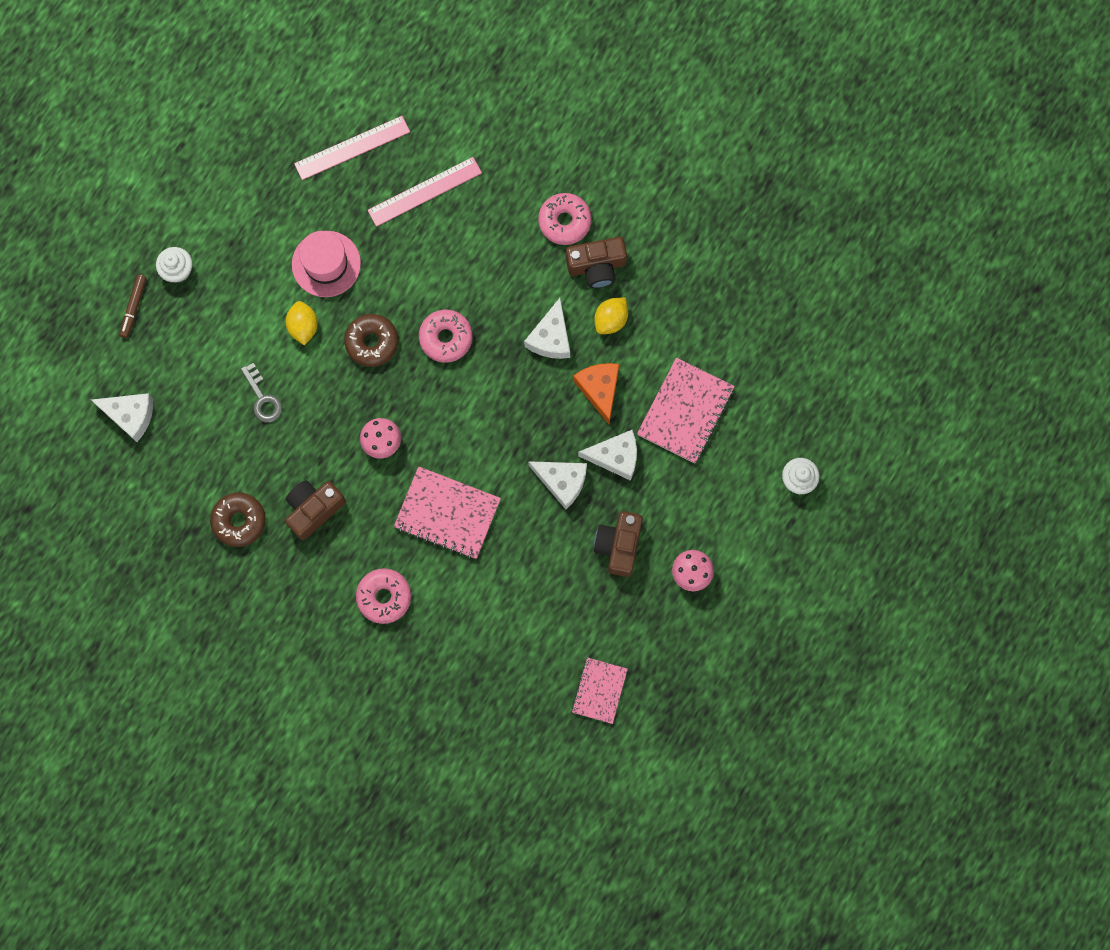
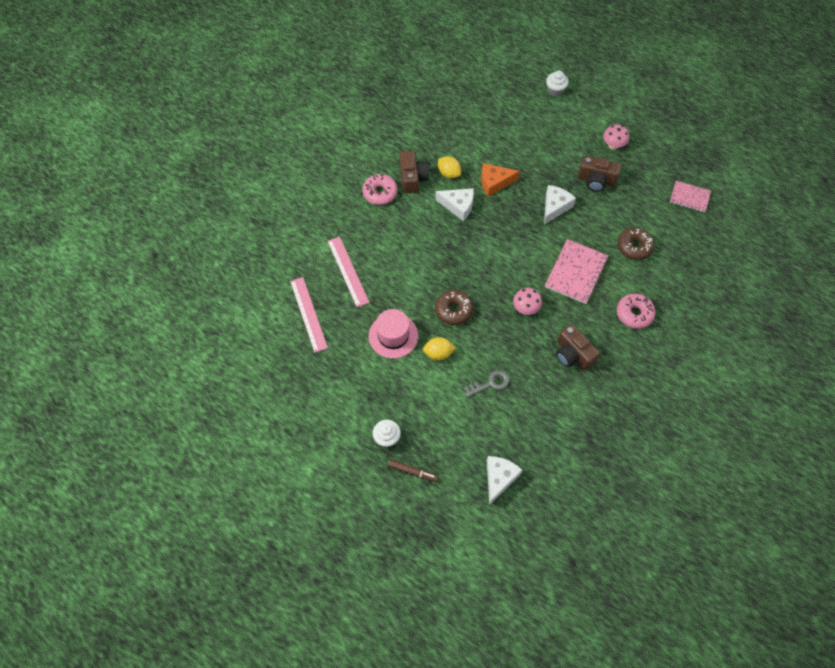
camera: 85 degrees left, 15 degrees down
brown donut [210,492,266,547] -> brown donut moved to [617,227,655,260]
pink donut [419,310,473,363] -> none
white cheese [578,430,637,481] -> none
pink notebook [637,357,735,463] -> none

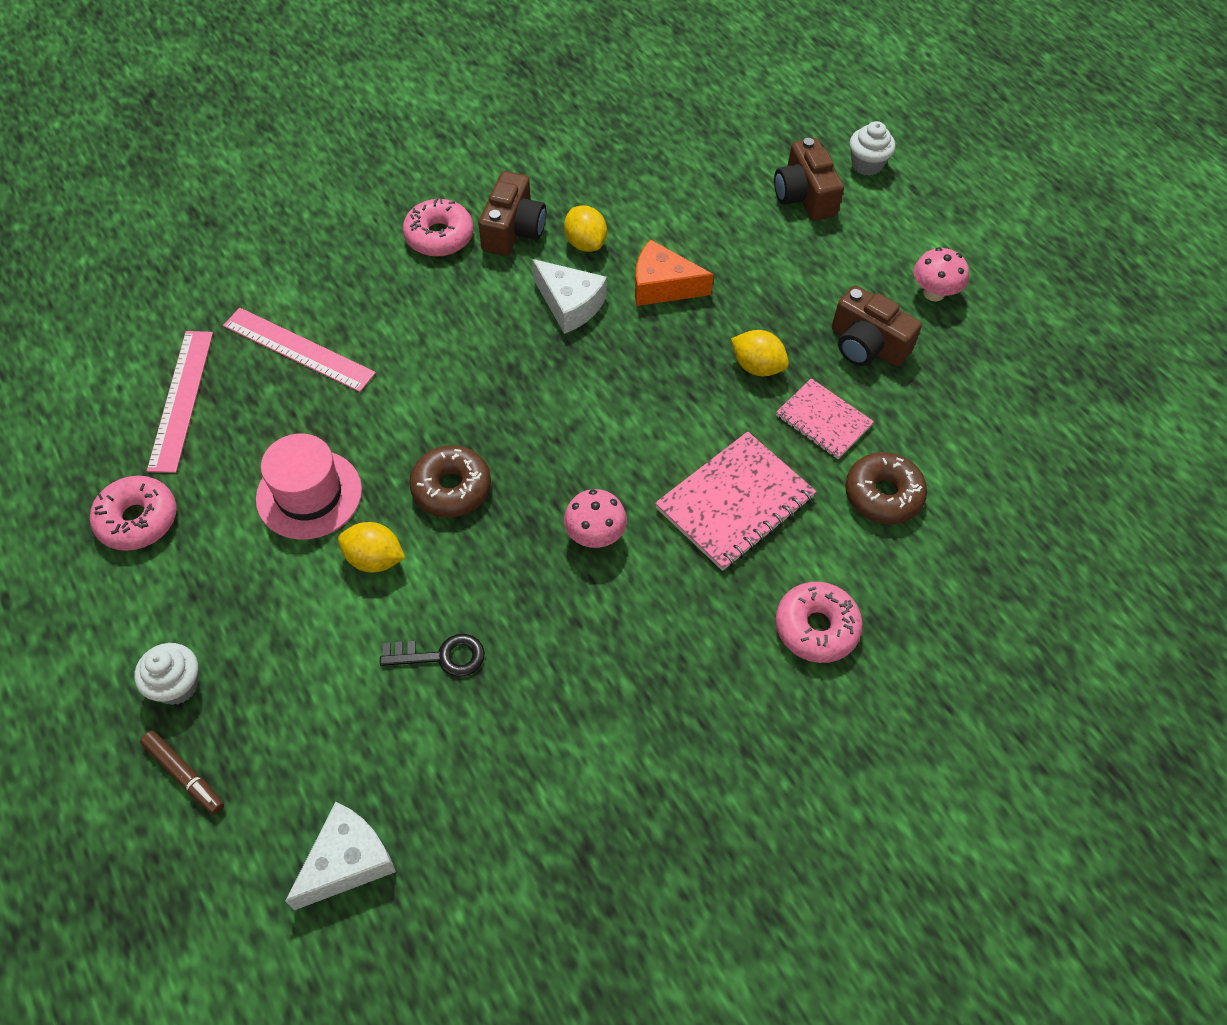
camera: 20 degrees right, 5 degrees down
pink ruler [328,237,369,307] -> pink ruler turned 60 degrees counterclockwise [223,308,376,392]
grey key [464,370,509,397] -> black key [380,634,485,677]
white cheese [544,185,576,225] -> yellow lemon [731,330,789,376]
brown camera [556,324,600,370] -> brown camera moved to [774,138,844,221]
pink notebook [670,181,711,213] -> pink notebook moved to [776,378,874,459]
none -> pink donut [90,476,177,551]

